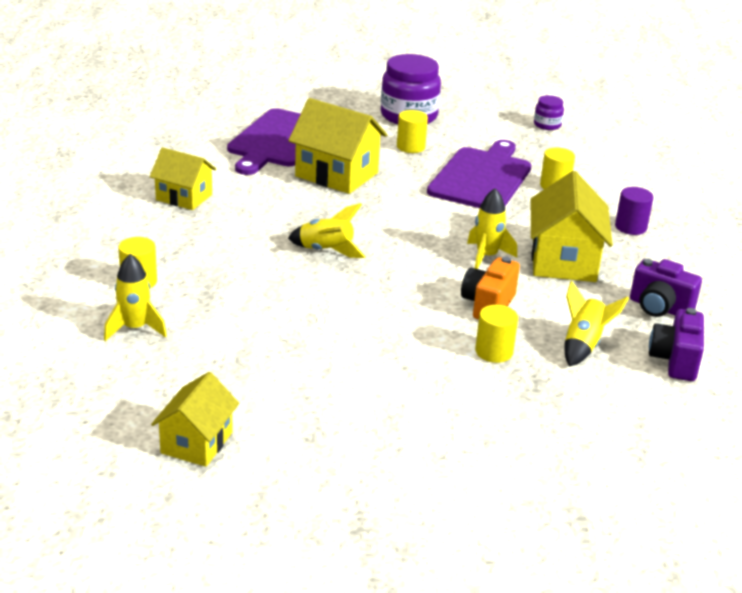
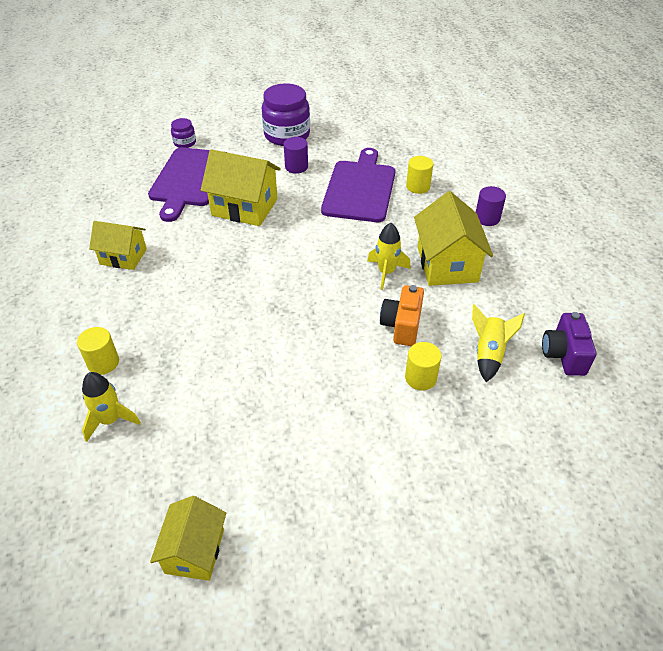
camera: 10 degrees left, 15 degrees up
yellow rocket [288,203,366,258] -> none
yellow cylinder [397,110,428,153] -> purple cylinder [284,137,308,174]
purple jar [534,95,564,130] -> purple jar moved to [171,118,196,148]
purple camera [630,259,702,317] -> none

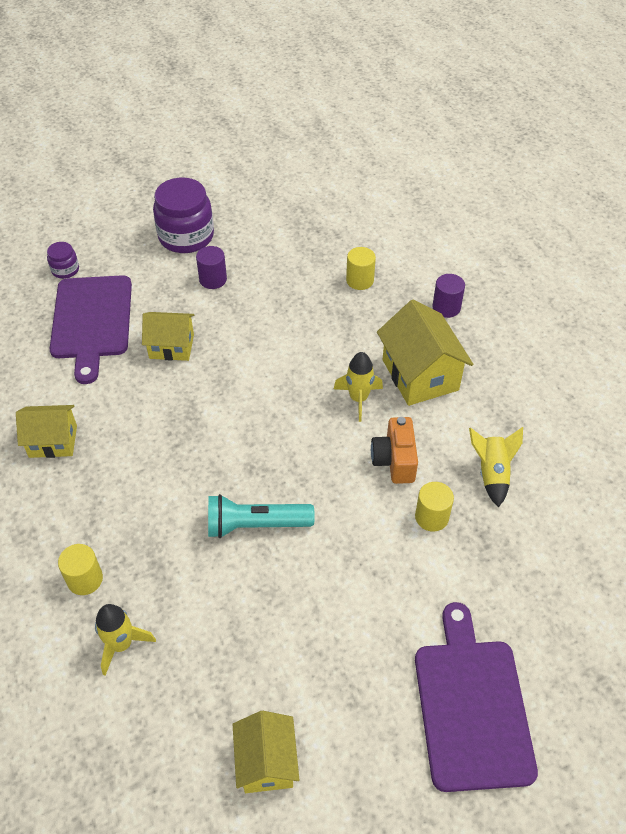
camera: 15 degrees left, 5 degrees up
yellow house [201,149,281,226] -> yellow house [142,312,194,361], size x0.64
purple cutting board [321,148,395,222] -> purple cutting board moved to [415,602,538,792]
purple camera [542,312,596,376] -> none
none -> turquoise flashlight [208,494,315,538]

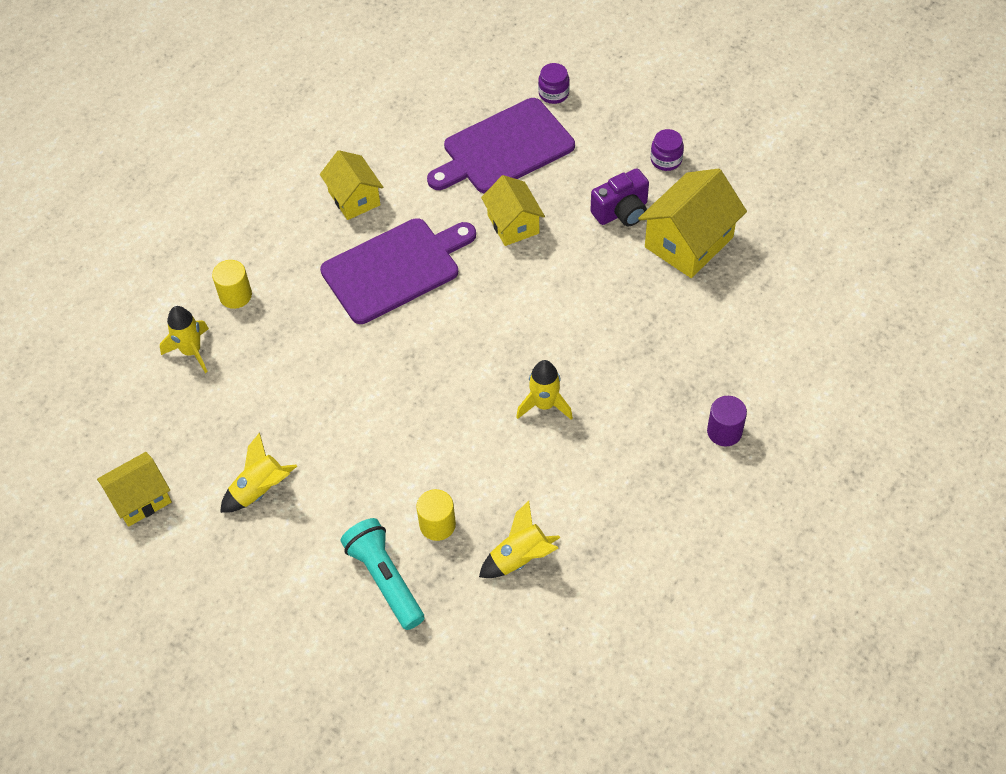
camera: 65 degrees right, 5 degrees up
purple jar [153,178,214,253] -> purple jar [651,129,684,171], size x0.48
purple cylinder [196,246,227,289] -> purple camera [590,168,649,226]
turquoise flashlight [208,494,315,538] -> turquoise flashlight moved to [341,518,424,630]
yellow cylinder [346,247,376,290] -> none
orange camera [371,417,418,484] -> none
yellow house [377,299,473,406] -> yellow house moved to [638,168,747,278]
purple cutting board [415,602,538,792] -> purple cutting board moved to [320,218,476,324]
none -> yellow rocket [220,433,297,513]

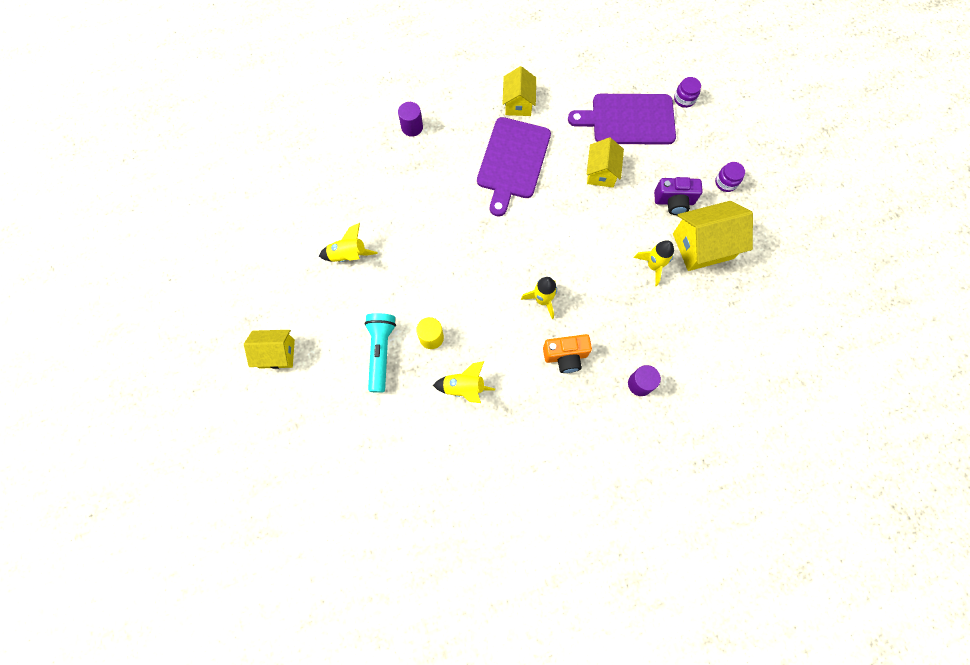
camera: 30 degrees right, 15 degrees up
yellow house [97,452,172,527] -> yellow house moved to [244,330,295,369]
yellow rocket [160,306,209,373] -> yellow rocket moved to [634,240,674,286]
yellow cylinder [212,260,252,309] -> purple cylinder [398,102,423,137]
purple cutting board [320,218,476,324] -> purple cutting board turned 105 degrees clockwise [477,117,551,217]
none -> orange camera [543,334,592,373]

